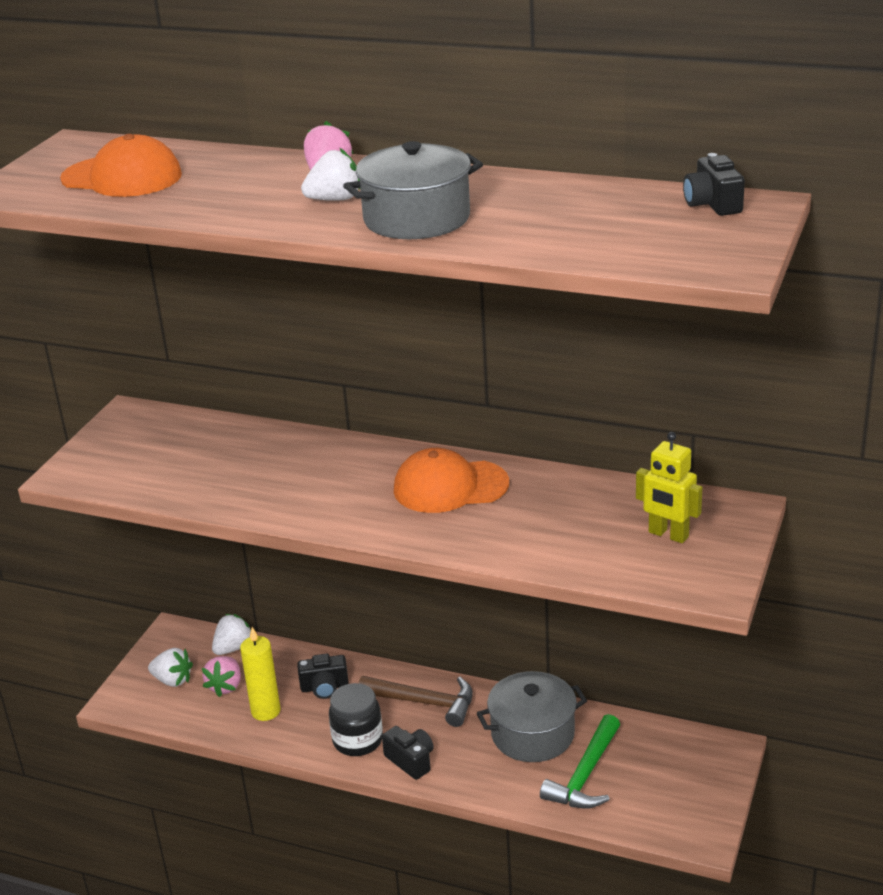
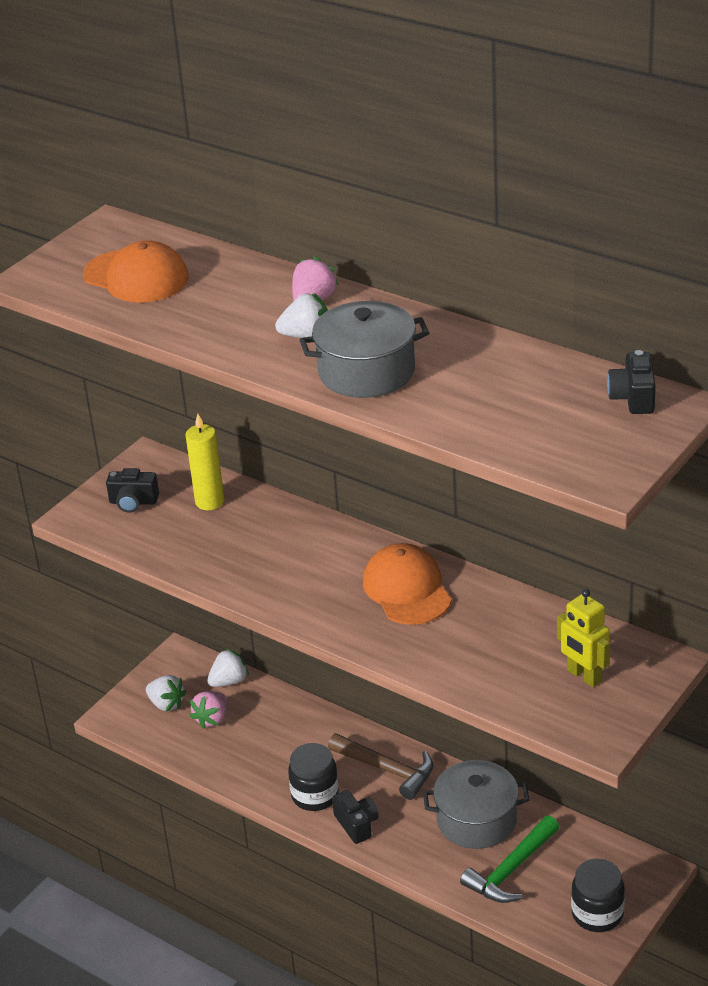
camera: 15 degrees right, 5 degrees up
yellow candle [240,627,281,721] -> yellow candle moved to [186,414,224,510]
black camera [297,654,349,699] -> black camera moved to [106,468,159,513]
orange cap [394,448,509,513] -> orange cap turned 60 degrees clockwise [363,543,452,625]
none -> black jar [571,859,625,932]

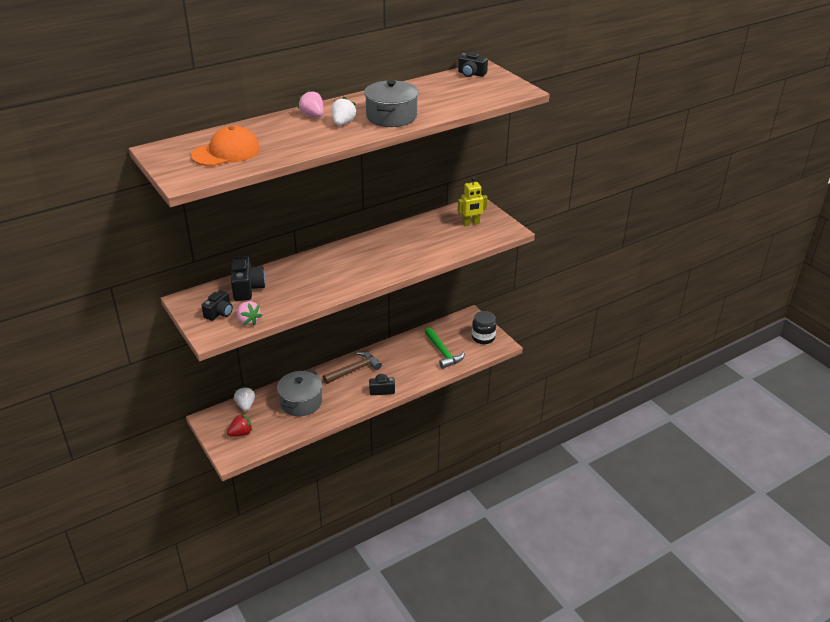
camera: 70 degrees left, 0 degrees up
white strawberry [146,675,187,711] -> red strawberry [227,414,253,437]
yellow candle [186,414,224,510] -> black camera [231,256,266,301]
pink strawberry [190,691,227,729] -> pink strawberry moved to [236,301,262,326]
black jar [288,743,339,811] -> none
orange cap [363,543,452,625] -> none
grey pot [423,760,529,849] -> grey pot moved to [277,370,322,416]

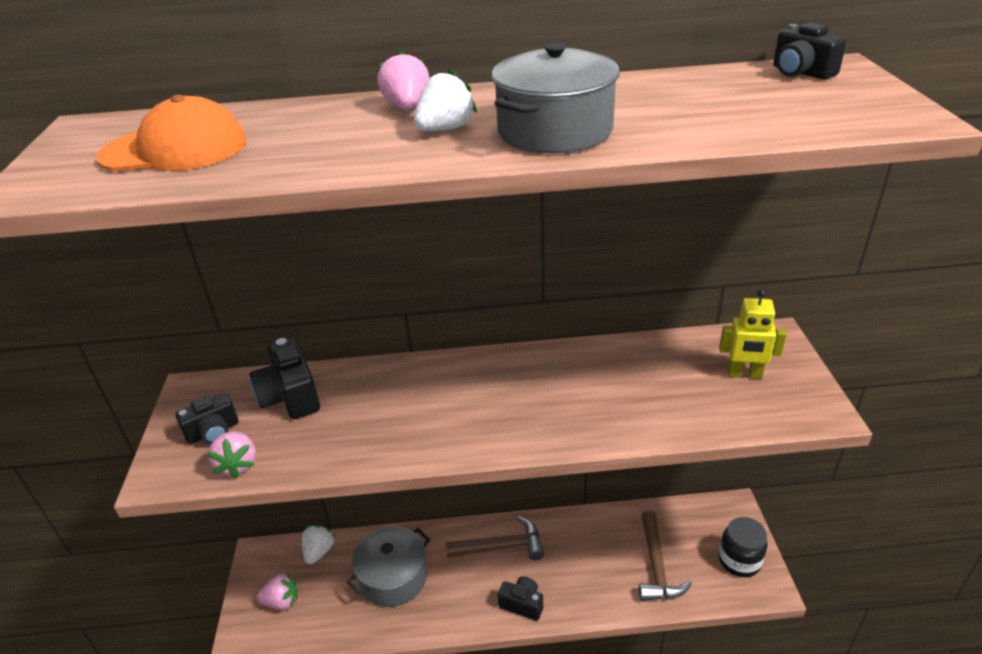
camera: 30 degrees right, 0 degrees up
red strawberry [227,414,253,437] -> pink strawberry [256,572,298,610]
black camera [231,256,266,301] -> black camera turned 135 degrees clockwise [249,338,320,419]
green hammer [425,327,465,369] -> brown hammer [639,511,692,601]

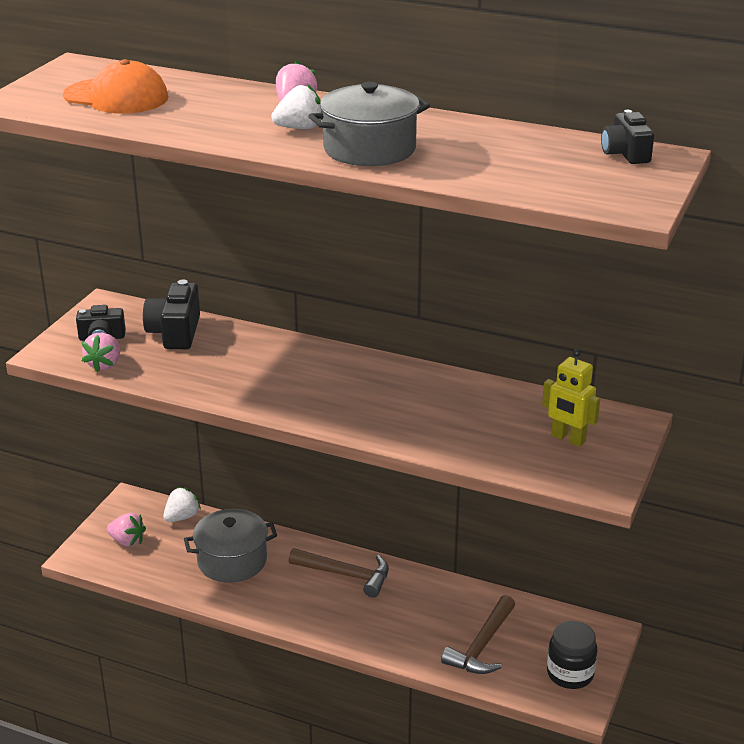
camera: 25 degrees right, 5 degrees down
black camera [498,576,543,621] -> none

